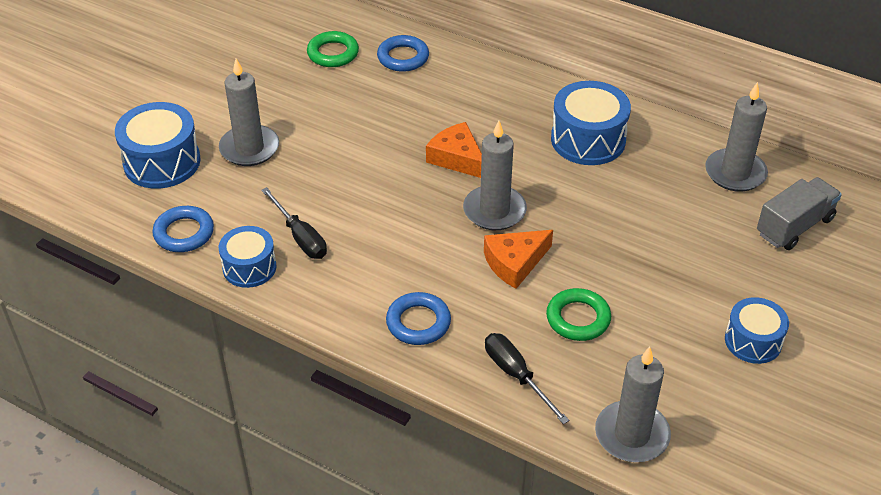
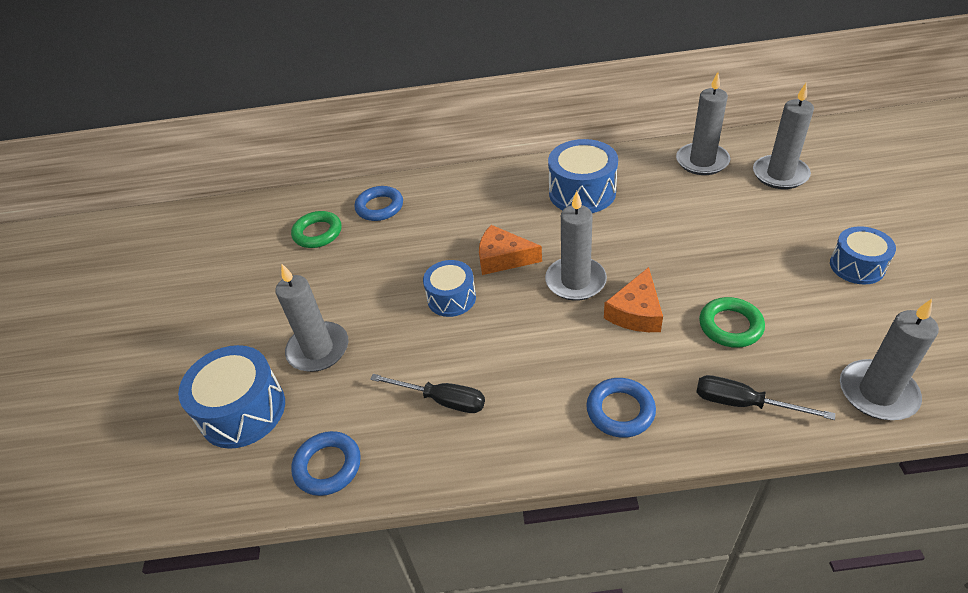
camera: 30 degrees left, 0 degrees up
blue drum [219,226,277,288] -> blue drum moved to [423,260,476,317]
grey truck [757,177,842,250] -> grey candle [753,83,814,189]

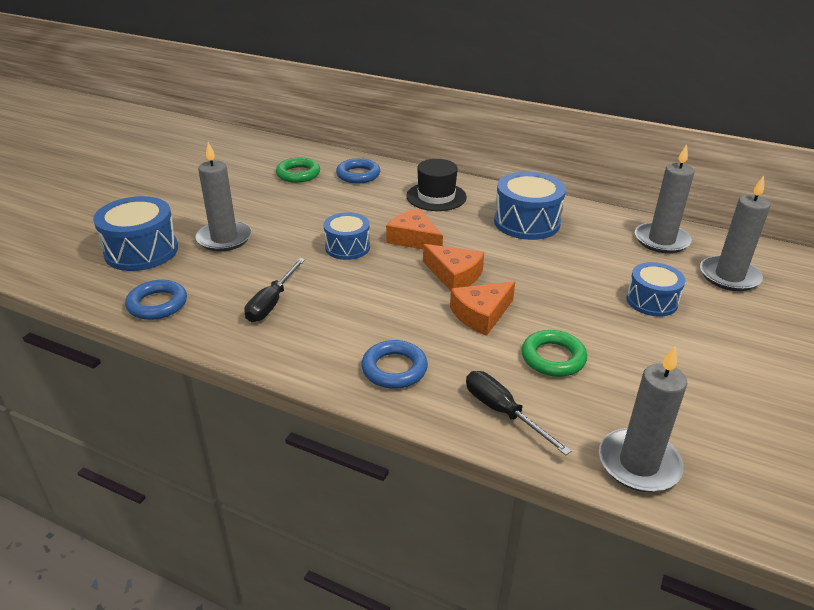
camera: 25 degrees right, 10 degrees down
black screwdriver [370,374,485,413] -> black screwdriver turned 60 degrees clockwise [244,258,305,322]
grey candle [545,191,607,301] -> orange cheese [423,244,484,291]
blue drum [830,226,896,285] -> blue drum moved to [626,262,685,317]
none -> black hat [406,159,467,211]

